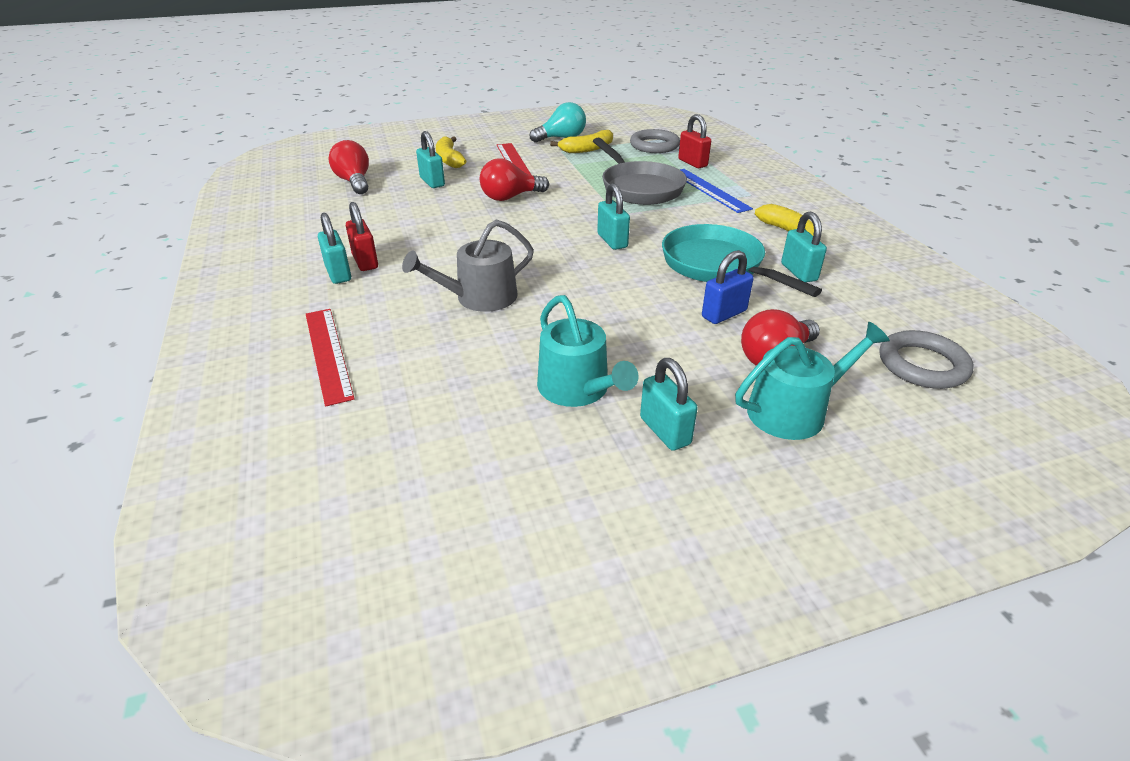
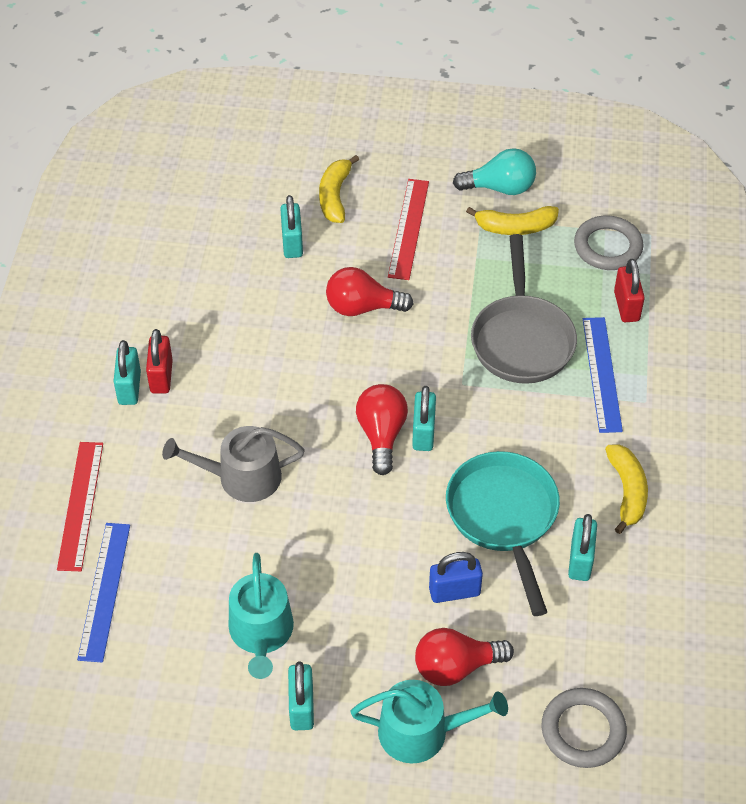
camera: 25 degrees right, 15 degrees up
red light bulb [329,140,369,194] -> red light bulb moved to [356,384,408,475]
none -> blue ruler [77,523,130,662]

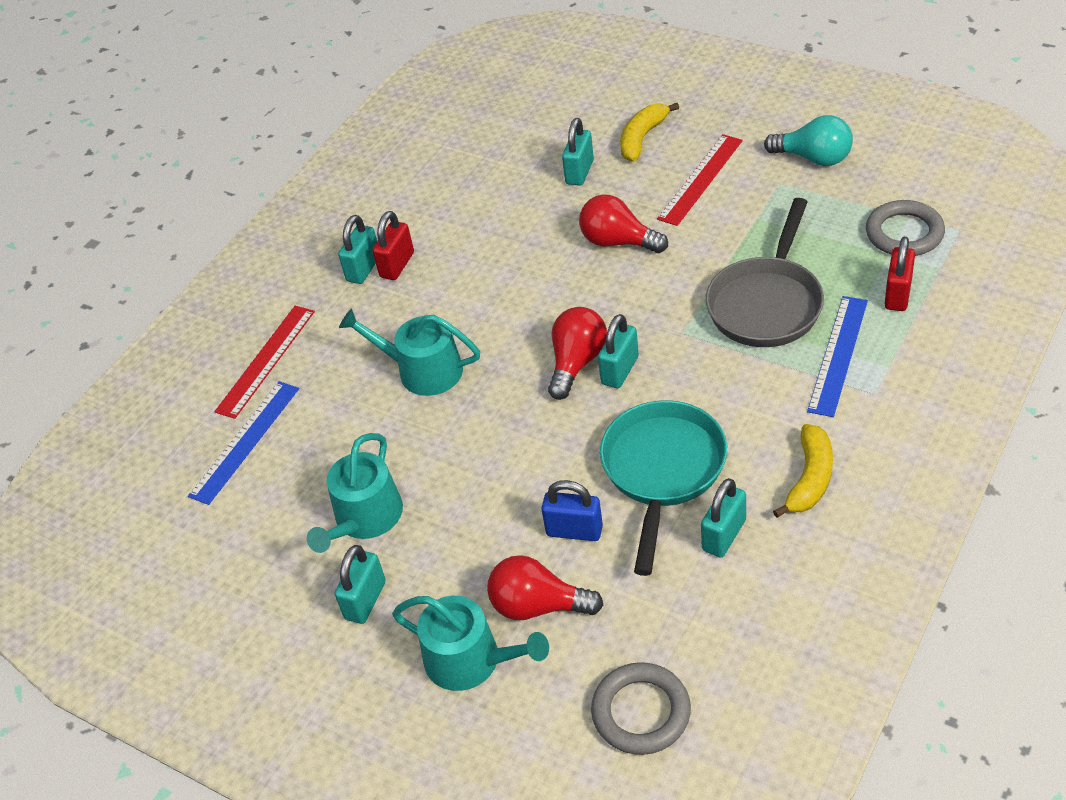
camera: 30 degrees right, 5 degrees down
grey watering can [162,426,305,502] -> turquoise watering can [339,308,480,396]
yellow banana [466,206,559,235] -> none

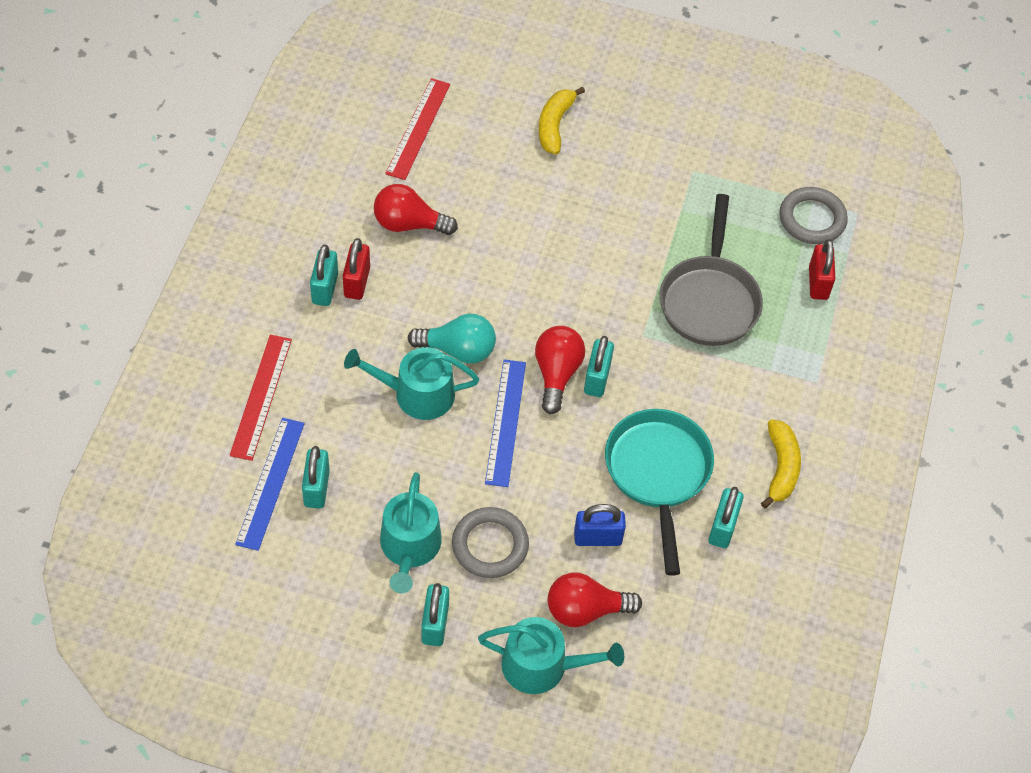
camera: 25 degrees left, 10 degrees up
turquoise padlock [562,118,594,186] -> turquoise padlock moved to [302,446,330,508]
red light bulb [579,194,668,253] -> red light bulb moved to [374,184,458,235]
grey ring [591,662,691,755] -> grey ring moved to [452,507,529,578]
red ruler [657,134,743,226] -> red ruler moved to [385,78,450,180]
turquoise light bulb [764,115,853,166] -> turquoise light bulb moved to [408,314,496,364]
blue ruler [807,296,868,417] -> blue ruler moved to [485,359,526,487]

